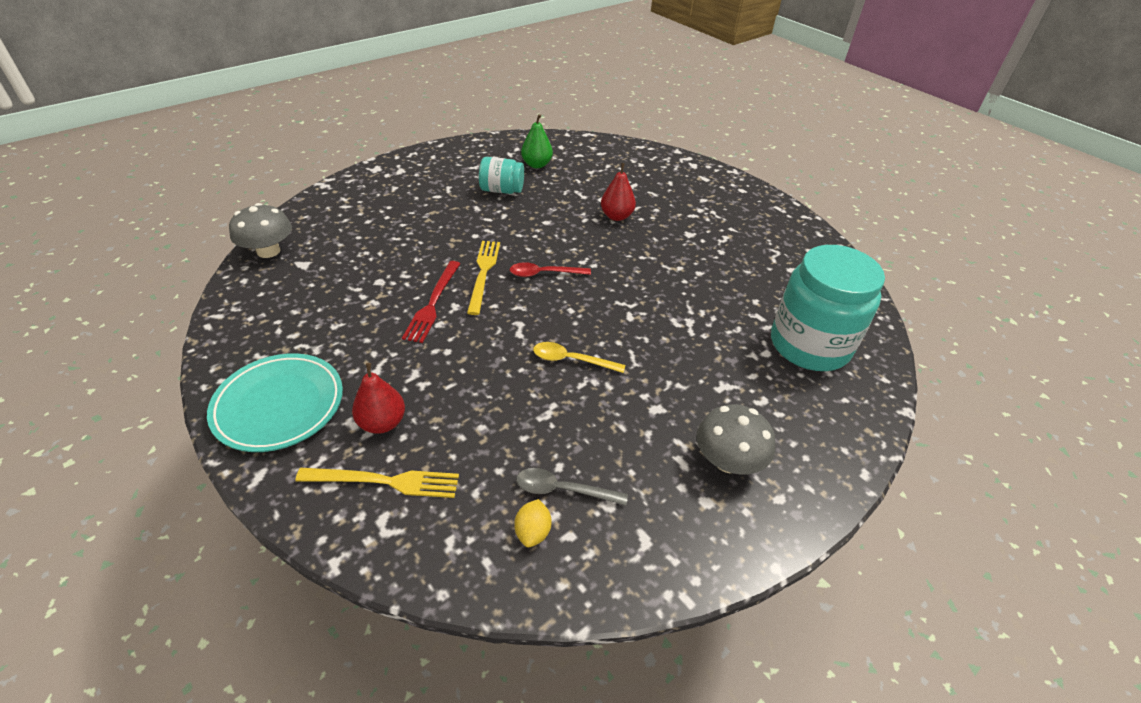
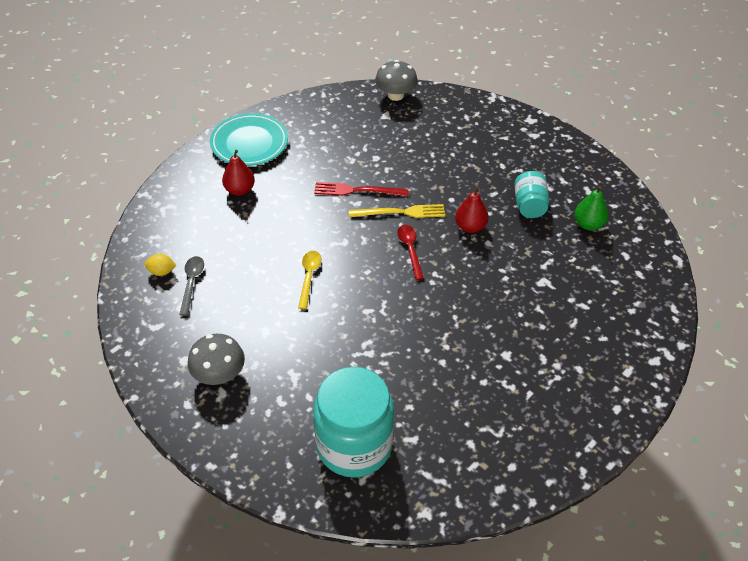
camera: 85 degrees right, 5 degrees up
yellow fork [295,468,459,498] -> none
red pear [601,163,636,221] -> red pear moved to [455,187,489,233]

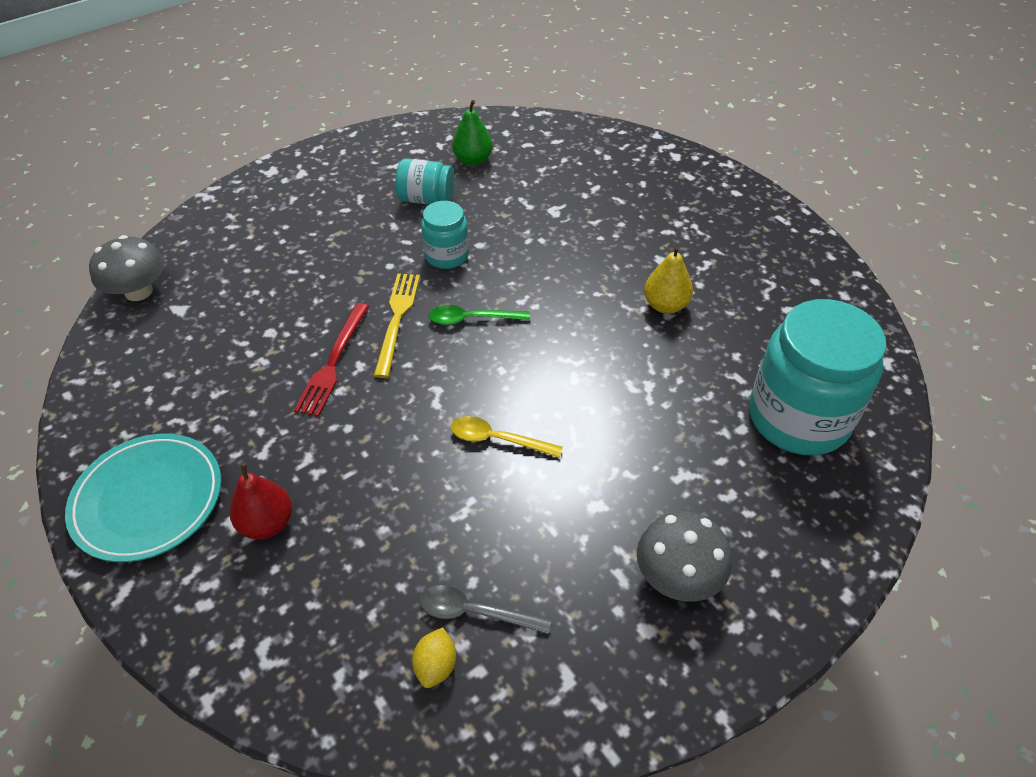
camera: 80 degrees left, 0 degrees up
red spoon [397,225,424,280] -> green spoon [429,305,530,325]
red pear [455,187,489,233] -> turquoise jar [421,201,469,269]
none -> yellow pear [644,246,693,314]

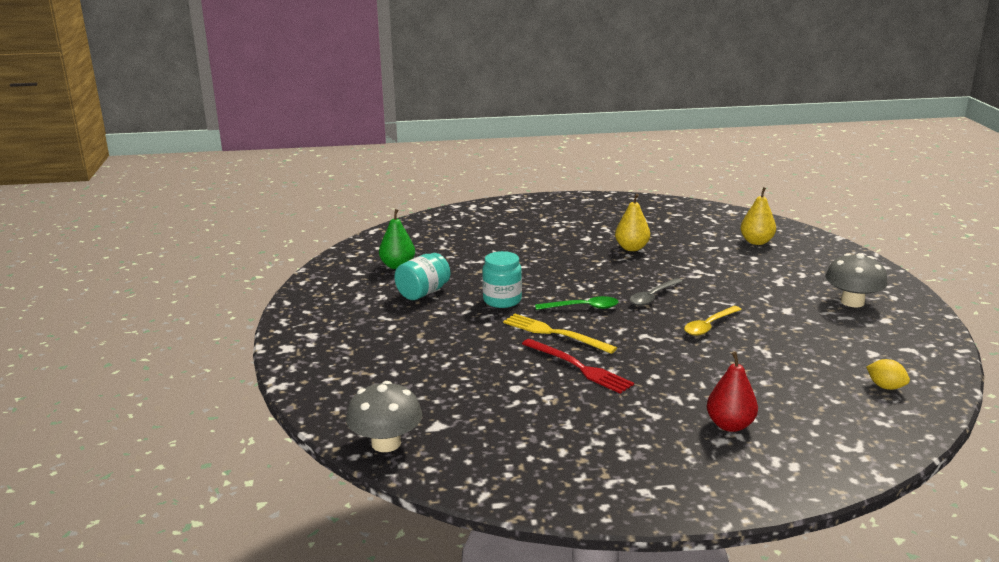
camera: 60 degrees left, 25 degrees down
turquoise plate [65,434,221,562] -> none
grey spoon [419,585,552,634] -> grey spoon moved to [630,278,683,306]
green spoon [429,305,530,325] -> green spoon turned 120 degrees counterclockwise [535,296,619,310]
turquoise jar [749,299,886,456] -> yellow pear [740,187,776,245]

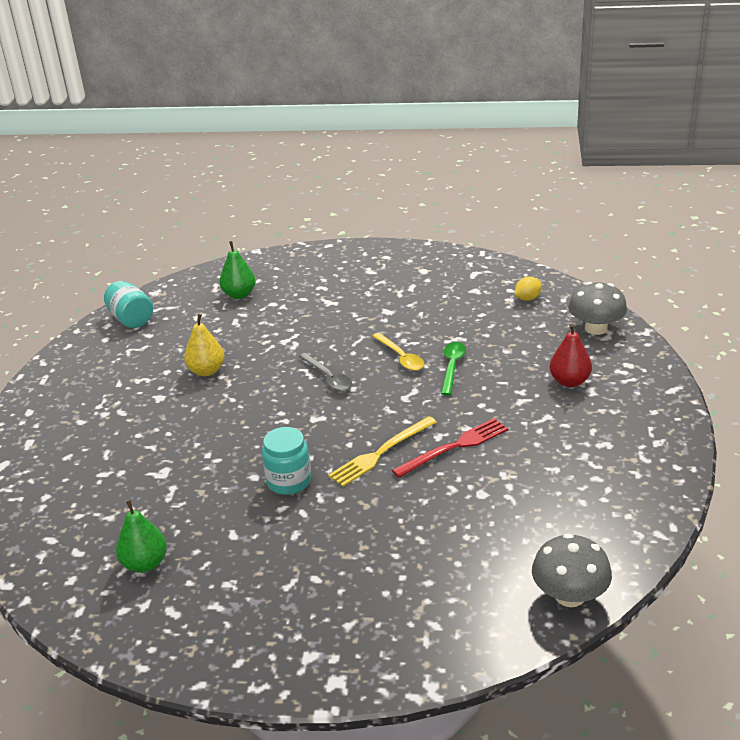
camera: 75 degrees left, 10 degrees up
turquoise jar [394,253,450,300] -> turquoise jar moved to [104,281,153,328]
green spoon [535,296,619,310] -> green spoon moved to [441,342,466,396]
yellow pear [740,187,776,245] -> green pear [219,241,256,299]
grey mushroom [826,253,888,307] -> grey mushroom moved to [568,282,627,335]

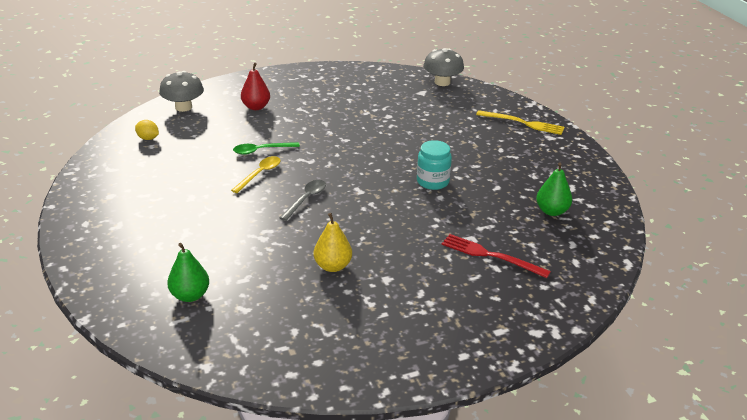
camera: 120 degrees left, 0 degrees up
turquoise jar [104,281,153,328] -> none
yellow fork [328,416,437,487] -> yellow fork moved to [476,110,564,135]
red fork [392,418,508,478] -> red fork moved to [442,234,551,278]

